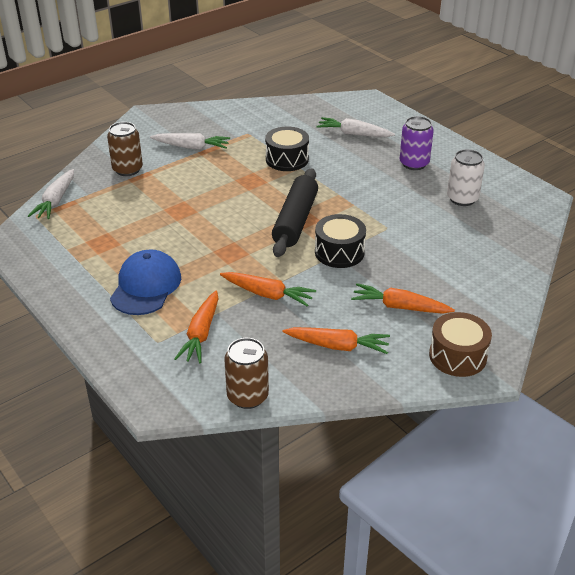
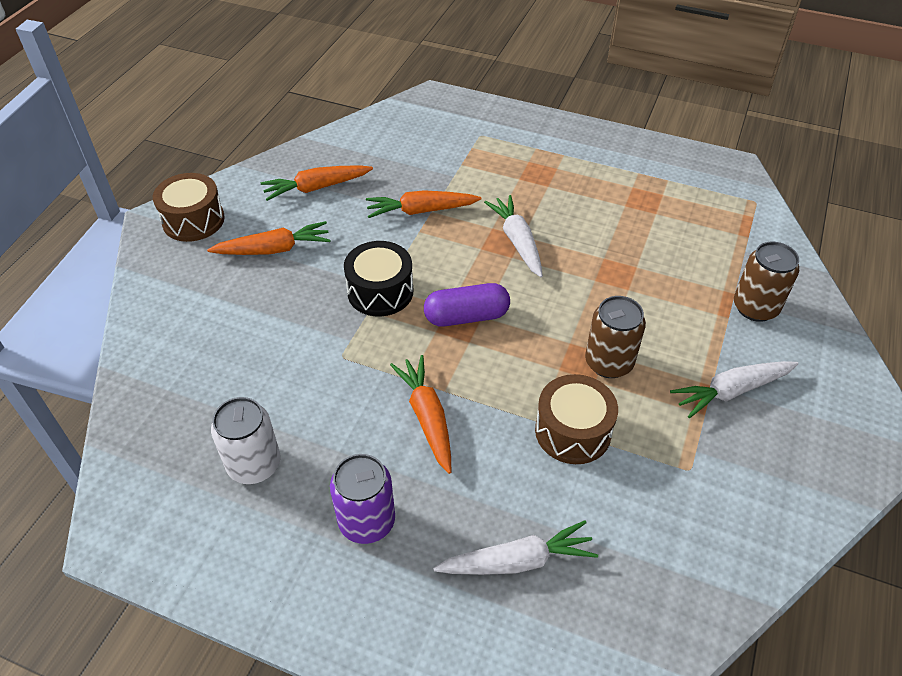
camera: 150 degrees right, 10 degrees up
white carrot [28,169,74,219] -> white carrot moved to [484,195,543,277]
blue cap [110,250,181,315] -> none
orange carrot [174,291,218,363] -> orange carrot moved to [390,355,451,474]
brown can [224,338,269,409] -> brown can moved to [585,296,646,378]
black drum [265,126,309,171] -> brown drum [535,374,618,464]
black rolling pin [272,168,318,257] -> purple capsule [424,283,510,326]

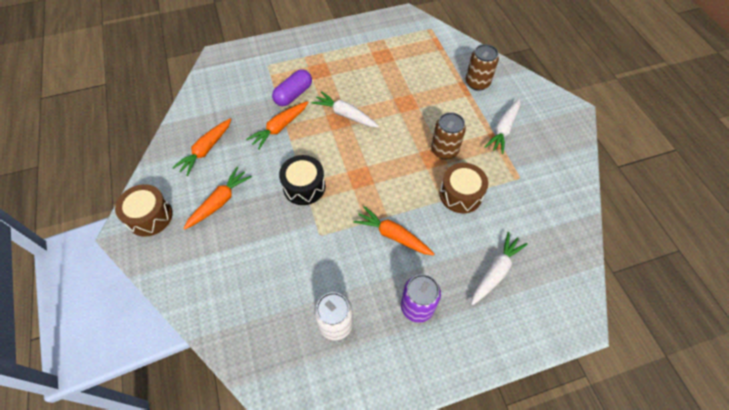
camera: 40 degrees left, 10 degrees up
purple capsule [424,283,510,326] -> purple capsule moved to [272,69,312,106]

